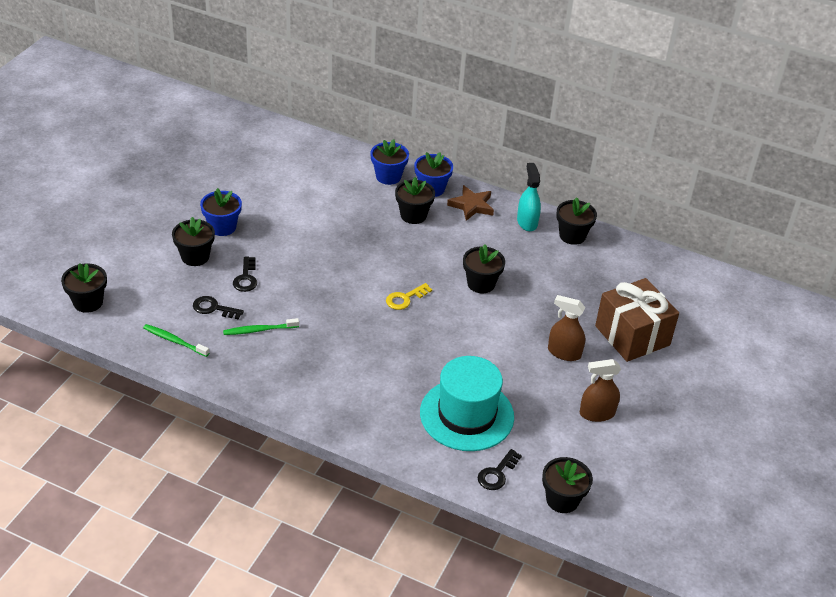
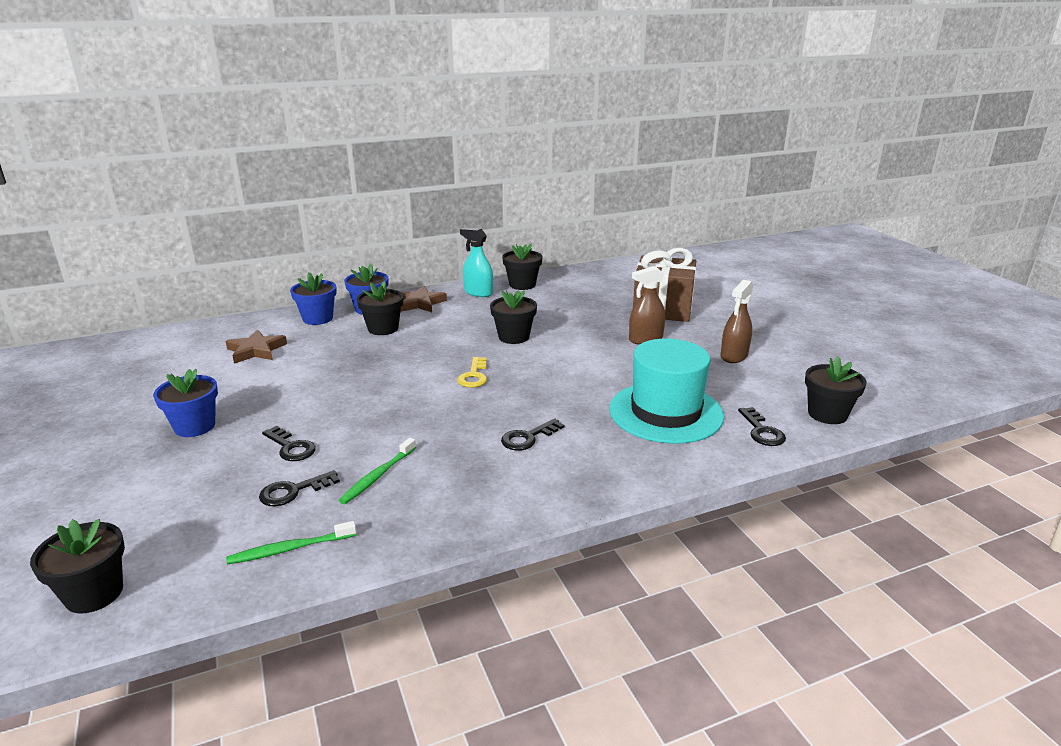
camera: 45 degrees left, 15 degrees down
black flower pot [172,217,215,266] -> none
none -> brown star [225,329,287,364]
none -> black key [501,418,564,451]

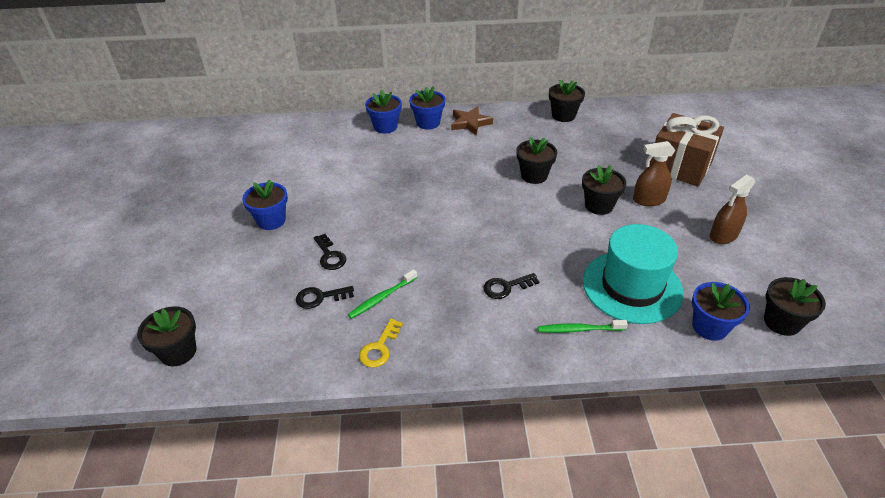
camera: 20 degrees right, 15 degrees up
brown star [225,329,287,364] -> none
green toothbrush [226,521,356,564] -> green toothbrush moved to [538,320,628,333]
black flower pot [357,281,403,335] -> black flower pot moved to [582,165,626,215]
yellow key [457,357,487,388] -> yellow key moved to [359,319,403,368]
turquoise spray bottle [460,227,493,297] -> none
black key [738,407,786,446] -> blue flower pot [692,282,750,341]

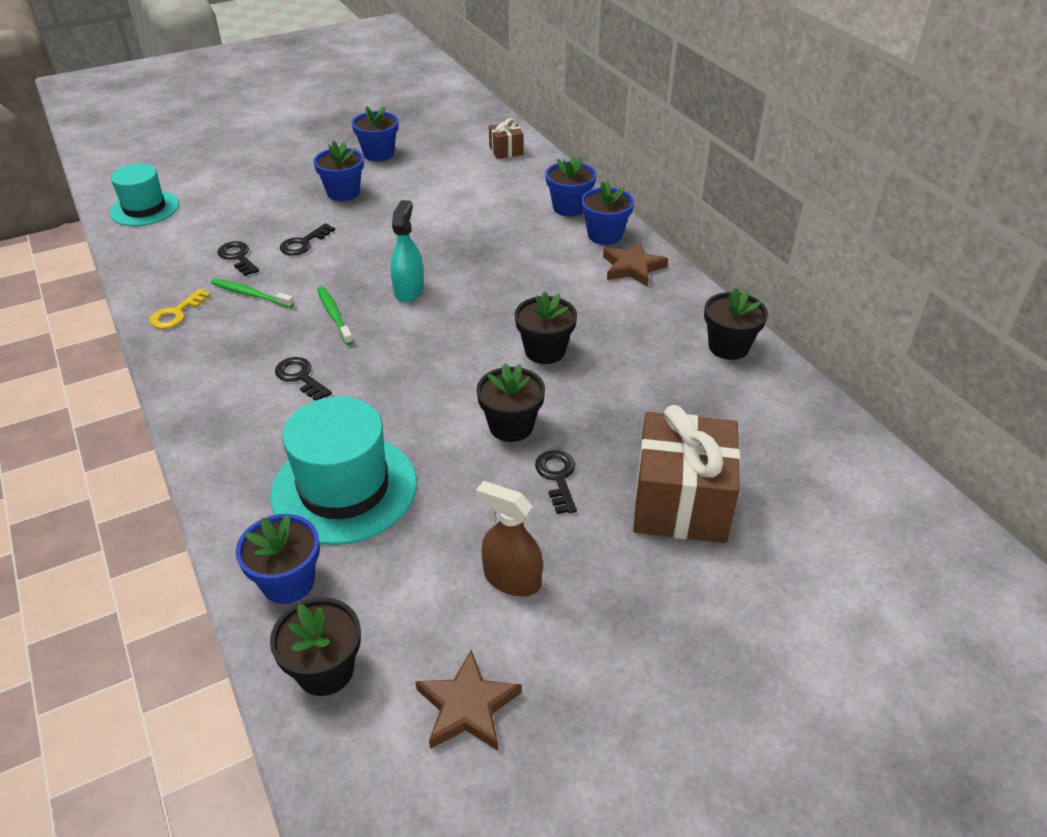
camera: 65 degrees right, 0 degrees up
black flower pot [137,306,197,366] -> turquoise hat [109,164,179,226]
yellow key [359,319,403,368] -> yellow key turned 60 degrees counterclockwise [150,288,211,329]
green toothbrush [538,320,628,333] -> green toothbrush moved to [317,286,353,345]
brown spray bottle [633,141,675,206] -> black key [535,450,577,514]
none -> blue flower pot [352,106,399,161]
none -> turquoise spray bottle [390,200,424,302]
none -> brown star [415,650,522,751]
none -> brown gift [489,118,524,159]

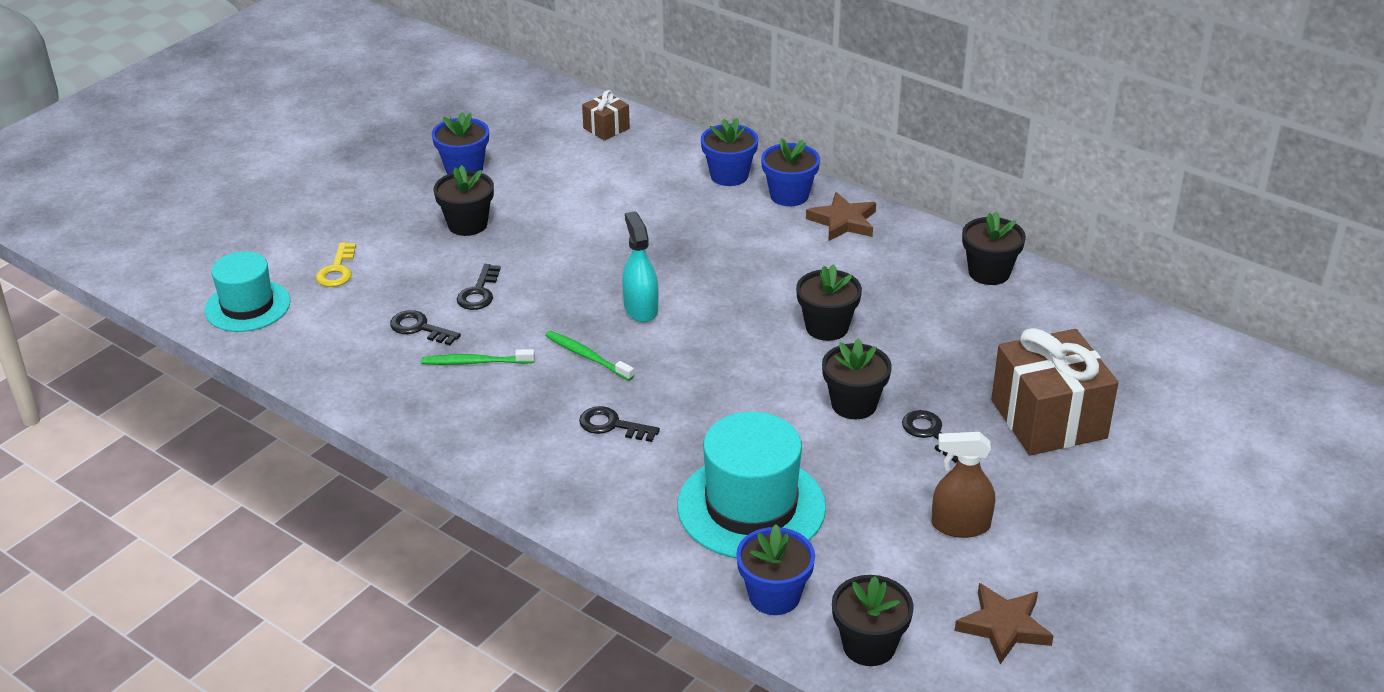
camera: 25 degrees left, 5 degrees down
yellow key [150,288,211,329] -> yellow key moved to [316,242,356,287]
blue flower pot [313,141,364,201] -> black flower pot [434,165,494,236]

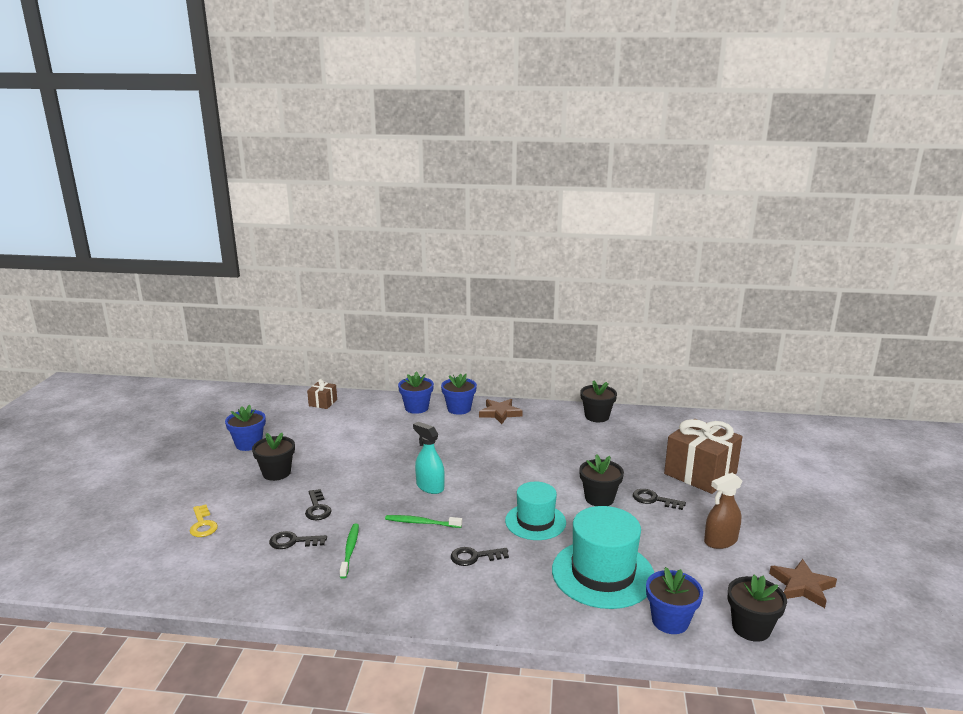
camera: 30 degrees left, 15 degrees down
turquoise hat [204,251,290,332] -> turquoise hat moved to [505,482,566,540]
green toothbrush [421,349,535,365] -> green toothbrush turned 120 degrees clockwise [340,523,359,579]
black flower pot [796,264,862,341] -> none

